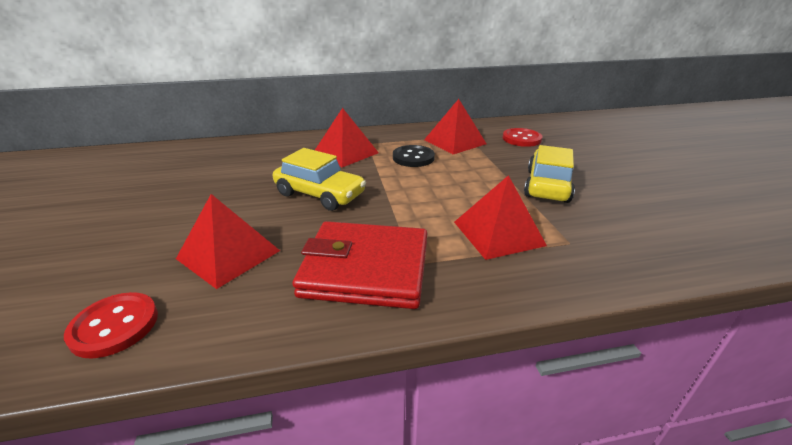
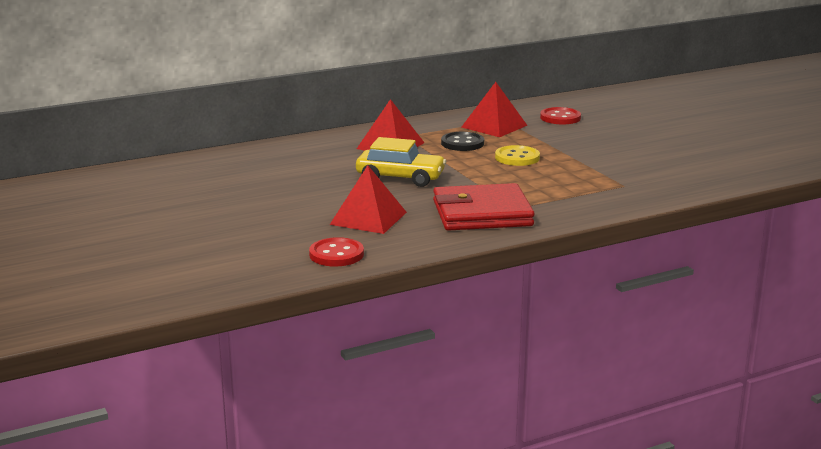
camera: 15 degrees left, 10 degrees down
red pyramid [454,175,547,260] -> none
yellow car [524,145,575,203] -> none
none -> yellow button [495,145,540,166]

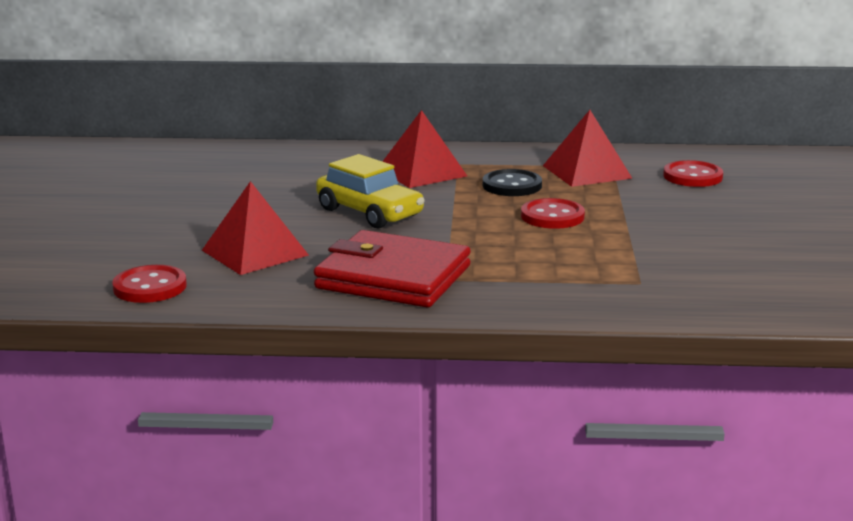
camera: 30 degrees right, 0 degrees up
yellow button [495,145,540,166] -> red button [521,198,585,229]

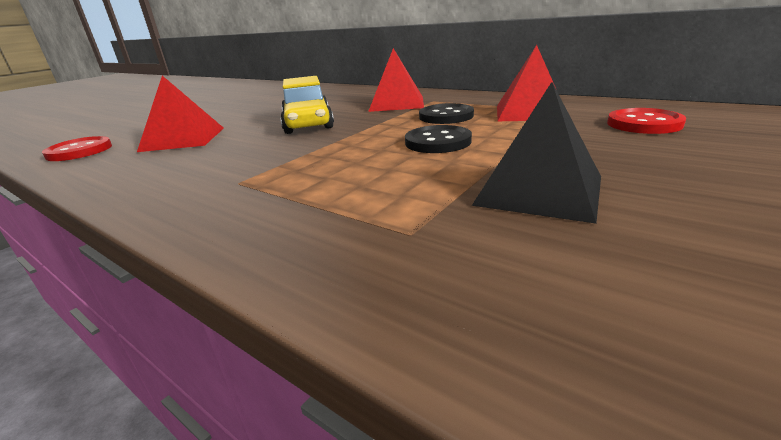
camera: 35 degrees right, 5 degrees up
red wallet [314,230,471,307] -> none
red button [521,198,585,229] -> black button [405,125,472,153]
none -> black pyramid [472,82,601,224]

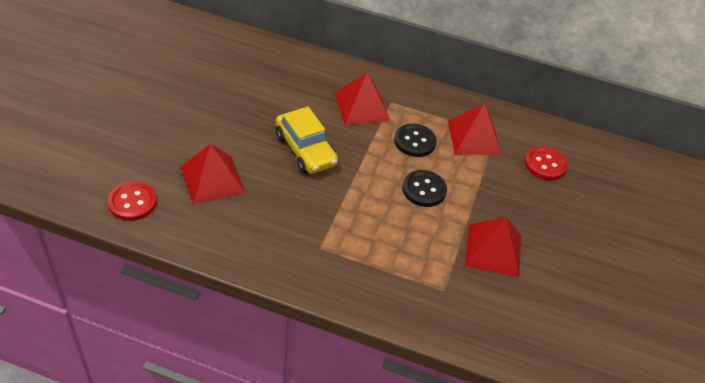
camera: 25 degrees left, 20 degrees up
black pyramid [472,82,601,224] -> red pyramid [465,217,521,277]

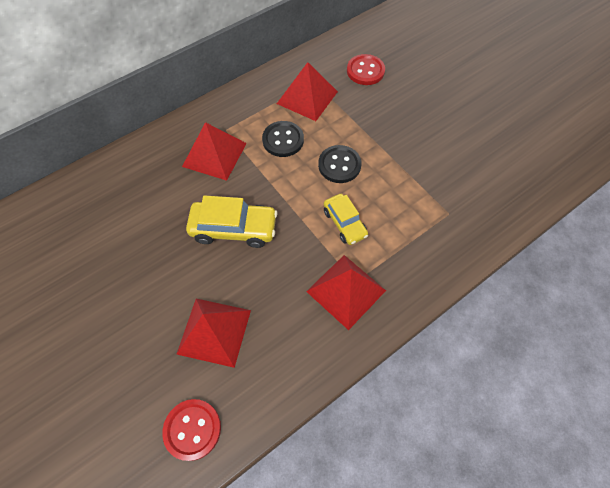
camera: 50 degrees left, 15 degrees up
red pyramid [465,217,521,277] -> red pyramid moved to [306,255,386,330]
none -> yellow car [324,194,368,245]

